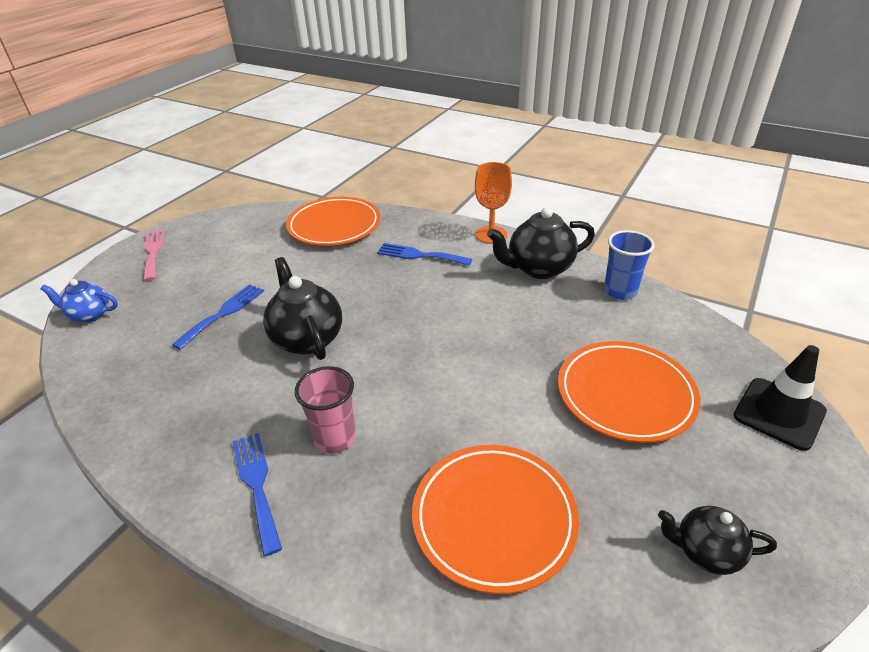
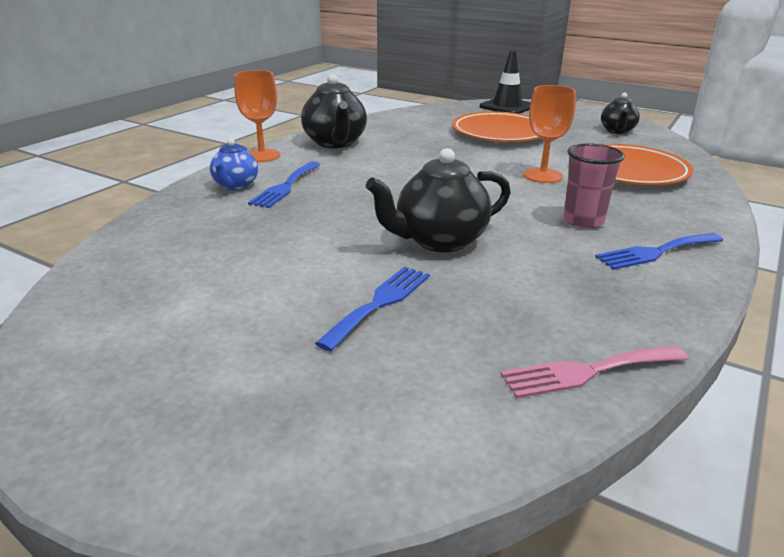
camera: 90 degrees left, 10 degrees down
blue teapot [40,279,118,323] -> blue teapot moved to [210,138,258,190]
pink fork [143,229,165,281] -> pink fork moved to [501,346,689,398]
blue fork [172,284,264,350] -> blue fork turned 90 degrees clockwise [315,266,430,351]
orange plate [286,197,380,246] -> none
blue cup [604,230,655,300] -> none
none -> orange goblet [523,85,576,183]

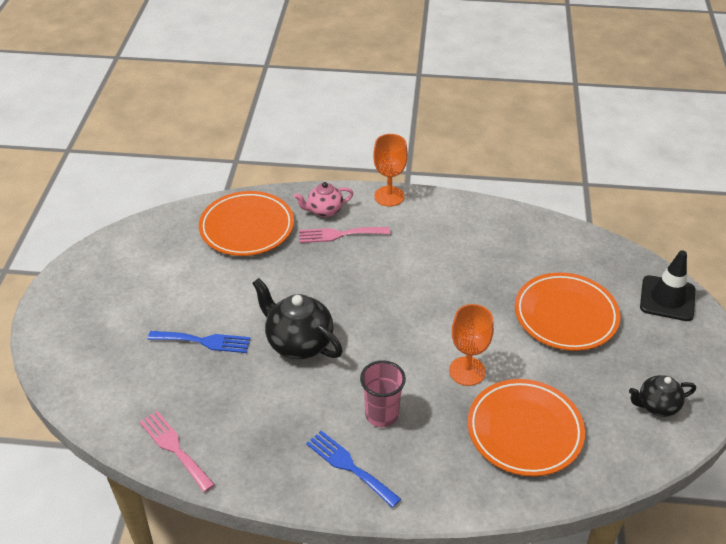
camera: 65 degrees right, 15 degrees up
blue teapot [210,138,258,190] -> pink teapot [294,182,353,217]
blue fork [248,162,321,208] -> pink fork [299,227,390,243]
black teapot [301,74,367,148] -> none
none -> orange plate [199,191,294,256]

